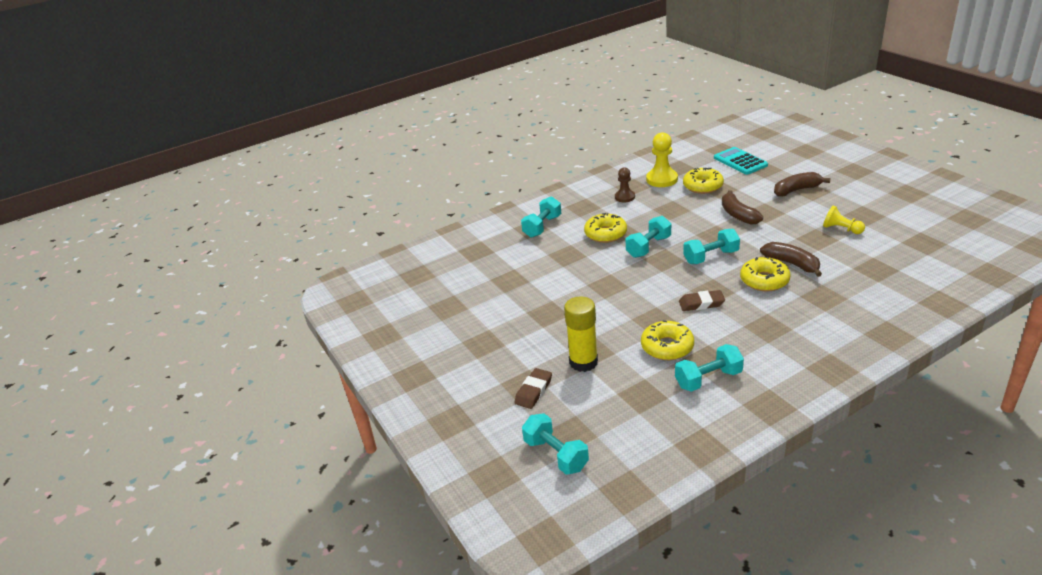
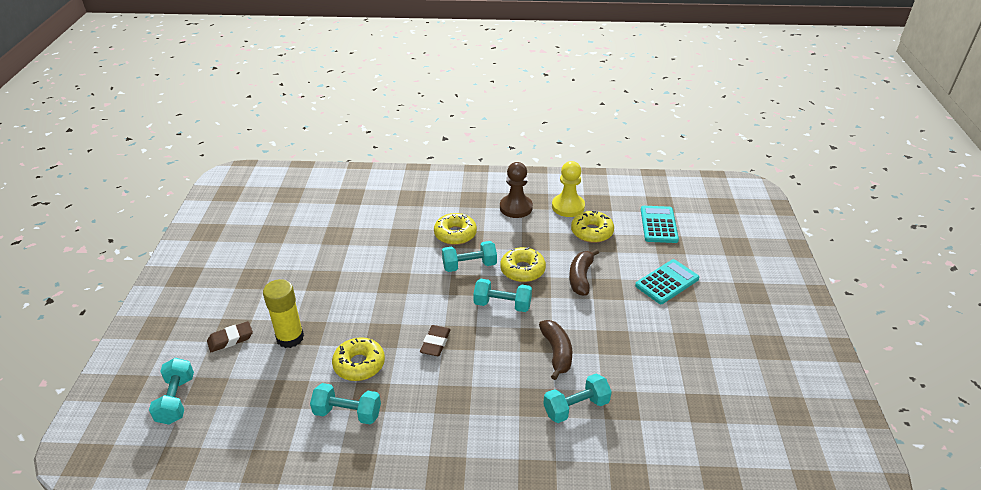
camera: 30 degrees right, 5 degrees up
turquoise dumbbell [521,196,561,238] -> turquoise dumbbell moved to [543,374,612,423]
brown pawn [615,167,635,202] -> brown pawn [500,162,533,218], size x1.58
brown eraser [679,290,725,311] -> brown eraser turned 75 degrees clockwise [420,325,451,356]
yellow donut [740,256,791,291] -> yellow donut moved to [500,247,546,282]
brown banana [774,172,831,196] -> turquoise calculator [635,259,699,304]
yellow pawn [823,205,865,234] -> none

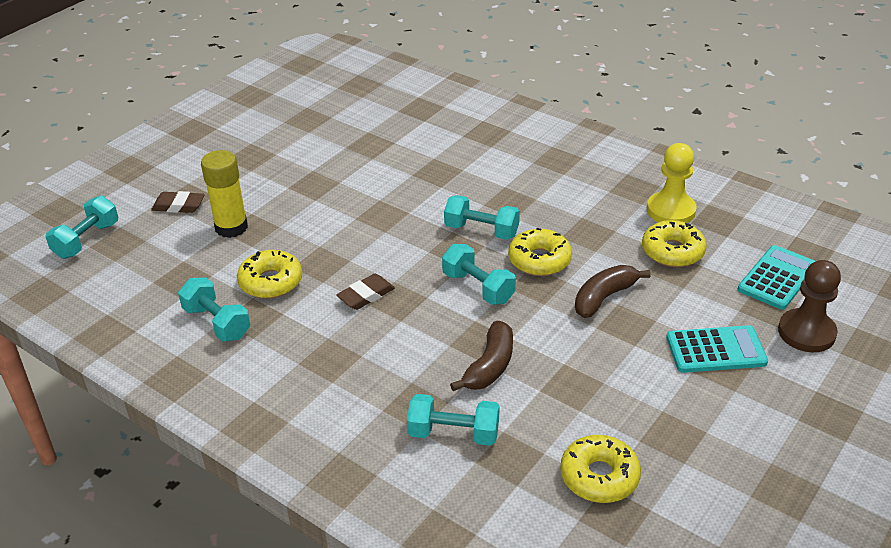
camera: 35 degrees right, 0 degrees up
yellow donut [434,213,477,245] -> yellow donut moved to [560,435,641,503]
brown pawn [500,162,533,218] -> brown pawn moved to [778,260,841,352]

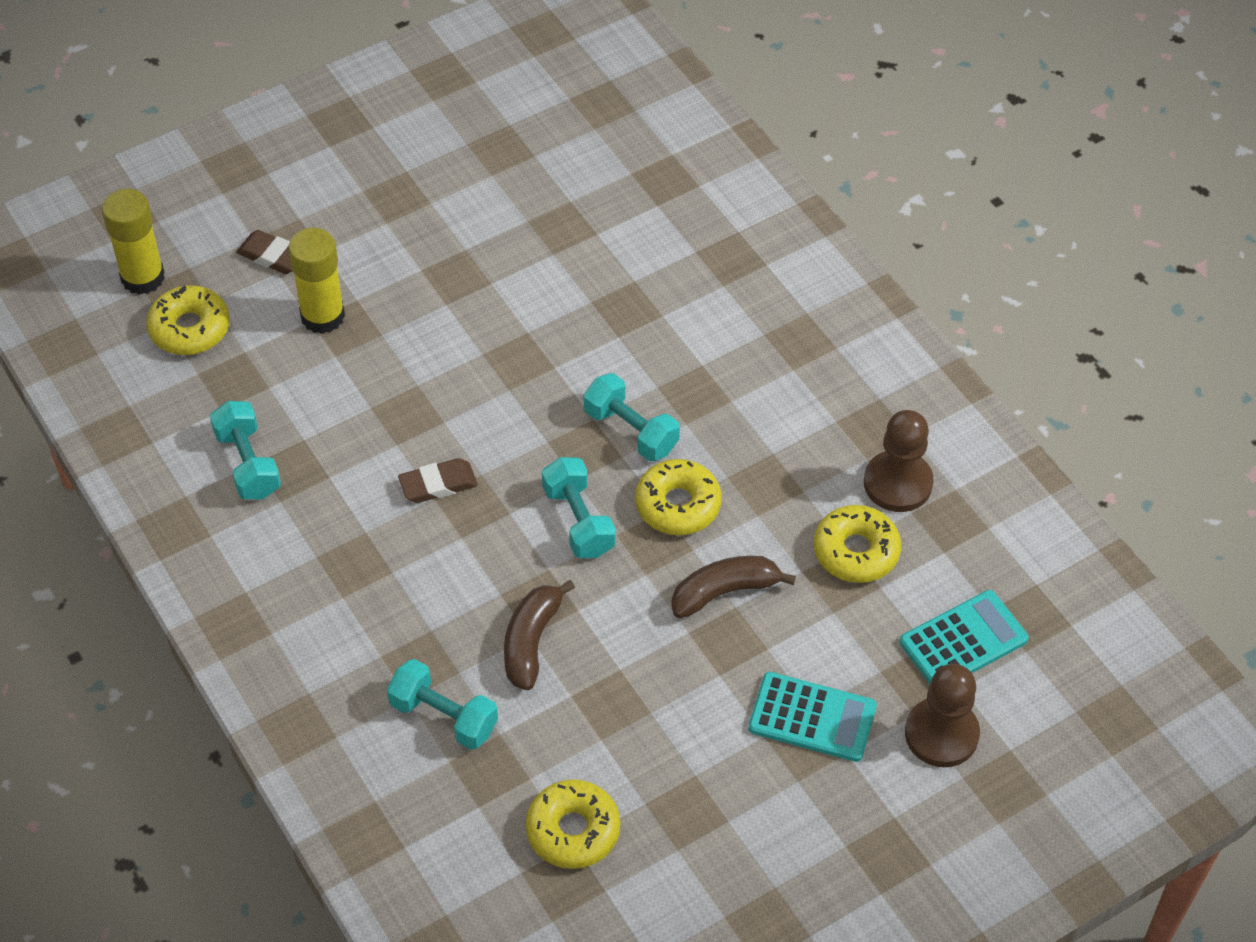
camera: 20 degrees right, 15 degrees up
turquoise dumbbell [46,196,118,259] -> yellow glue stick [102,189,165,295]
yellow donut [237,250,302,299] -> yellow donut moved to [146,285,230,355]
brown banana [450,321,513,391] -> brown banana turned 150 degrees clockwise [504,580,575,690]
yellow pawn [647,143,697,223] -> brown pawn [864,410,934,512]

